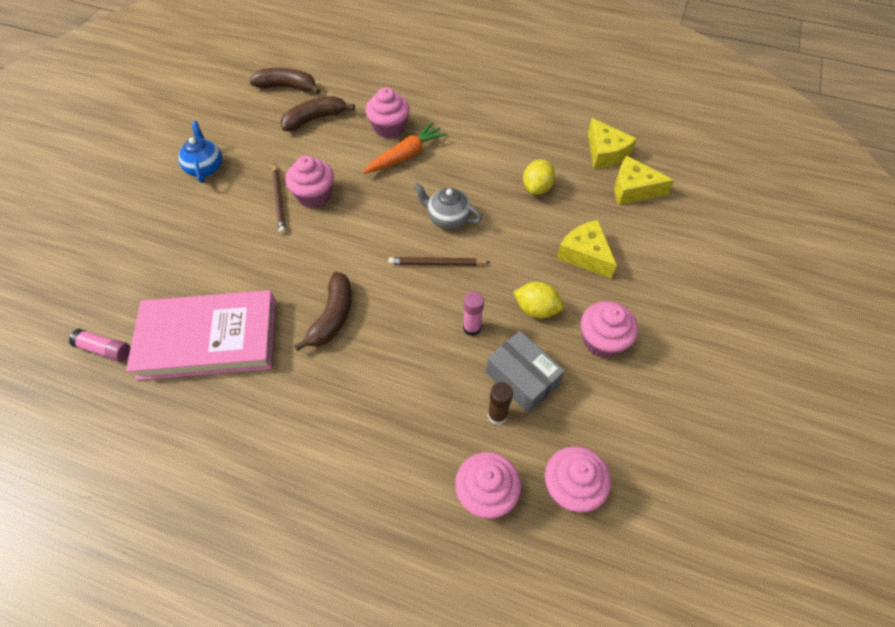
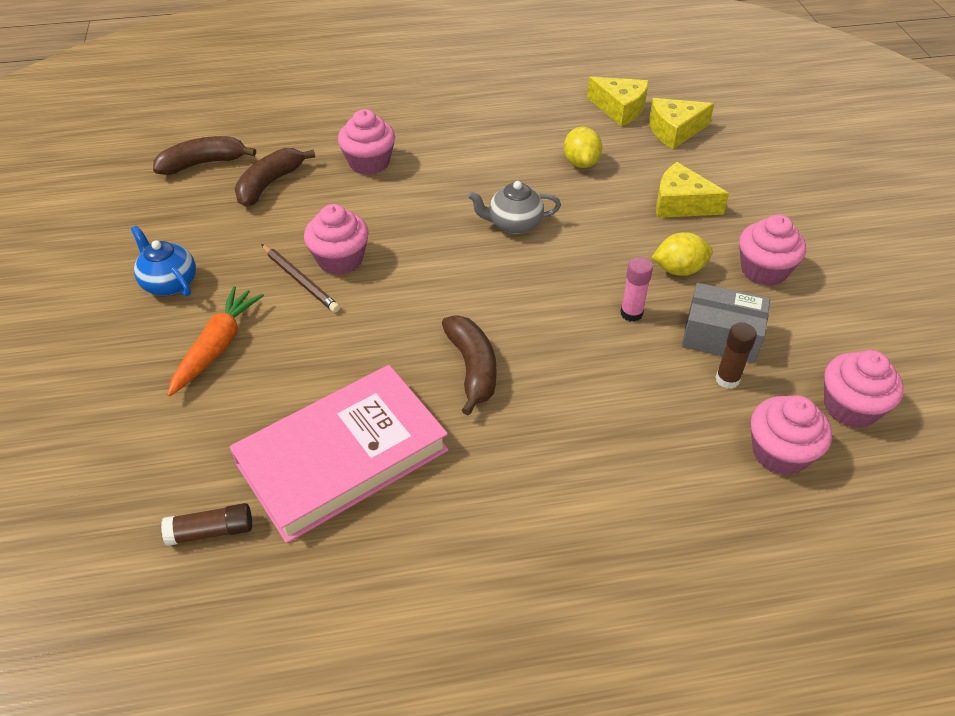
camera: 30 degrees left, 10 degrees down
pink glue stick [69,329,130,362] -> brown glue stick [161,503,252,546]
orange carrot [363,122,447,174] -> orange carrot moved to [168,286,264,396]
brown pencil [388,257,491,266] -> none

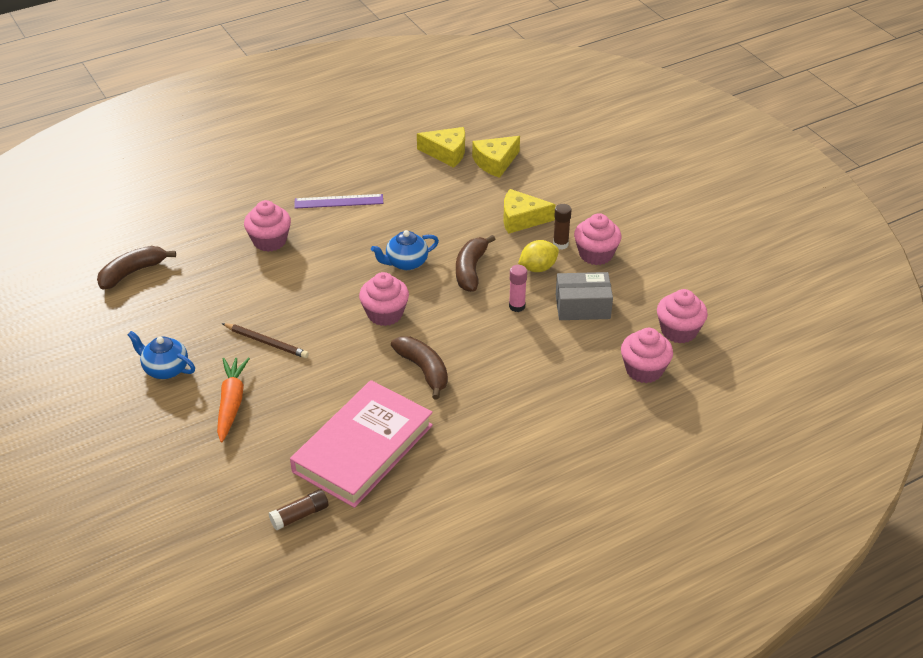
camera: 20 degrees left, 5 degrees down
brown banana [234,148,315,207] -> brown banana moved to [456,235,495,292]
pink cupcake [304,204,369,275] -> pink cupcake moved to [359,272,409,326]
grey teapot [468,181,561,234] -> blue teapot [371,230,439,270]
yellow lemon [564,127,602,168] -> none
brown glue stick [715,322,757,389] -> brown glue stick moved to [553,204,571,250]
none -> purple ruler [295,194,383,209]

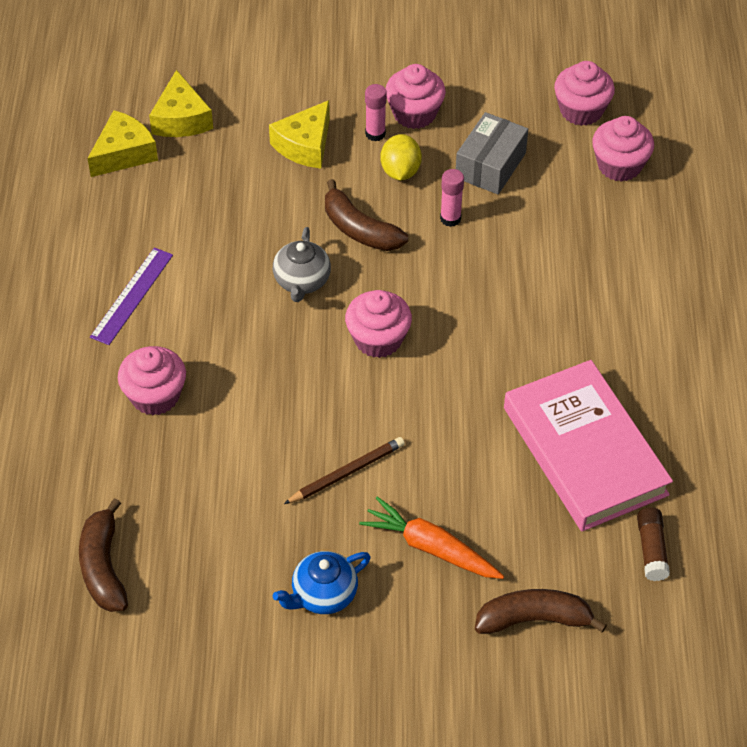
camera: 60 degrees left, 10 degrees up
blue teapot [371,230,439,270] -> grey teapot [273,227,331,302]
brown banana [391,336,448,400] -> brown banana moved to [475,589,607,634]
brown glue stick [553,204,571,250] -> pink glue stick [365,84,387,141]

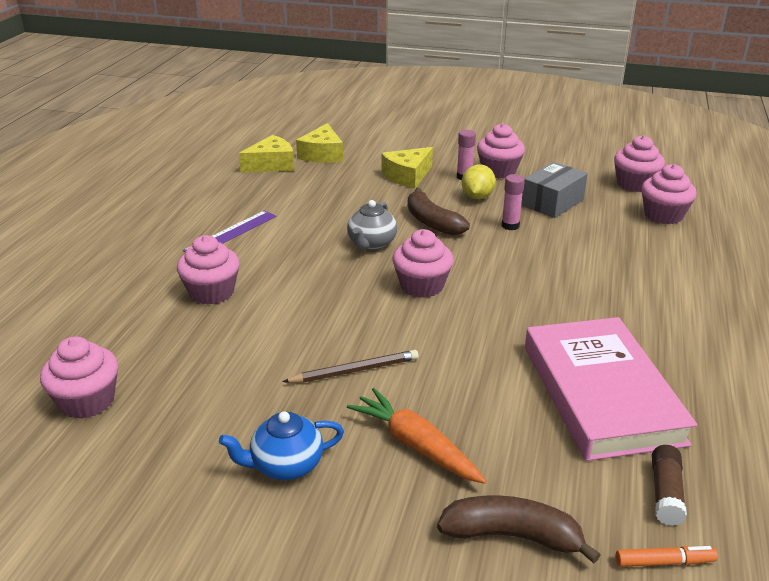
camera: 15 degrees right, 20 degrees down
brown banana [79,498,128,612] -> pink cupcake [40,336,118,419]
none -> orange marker [616,546,718,567]

